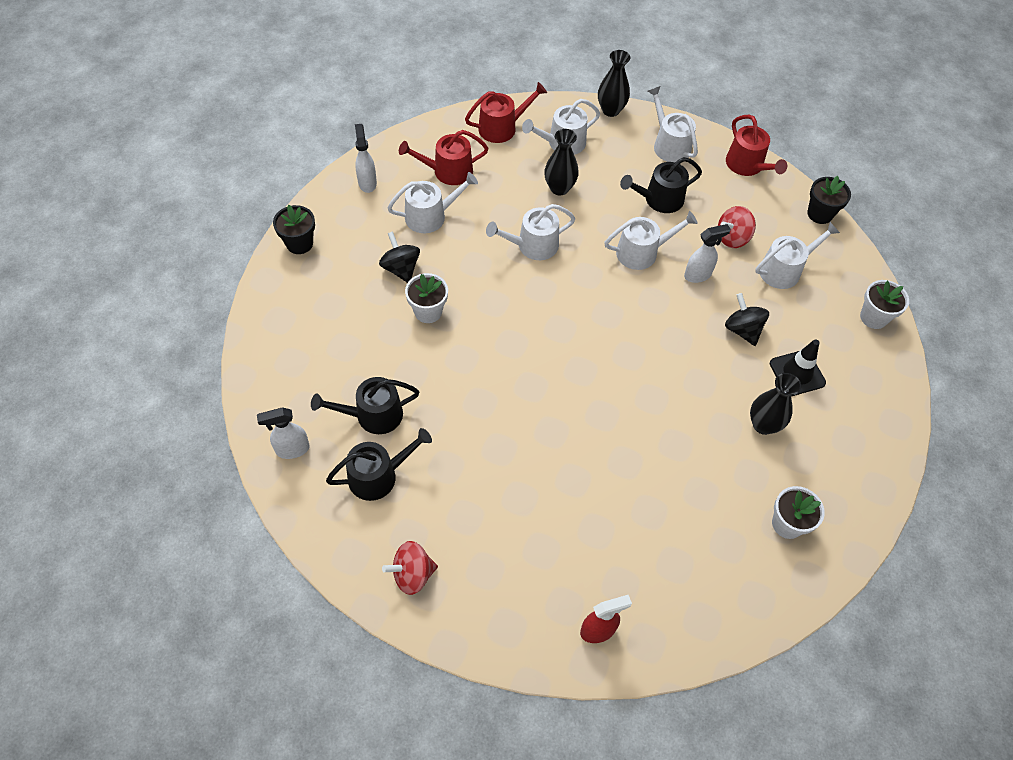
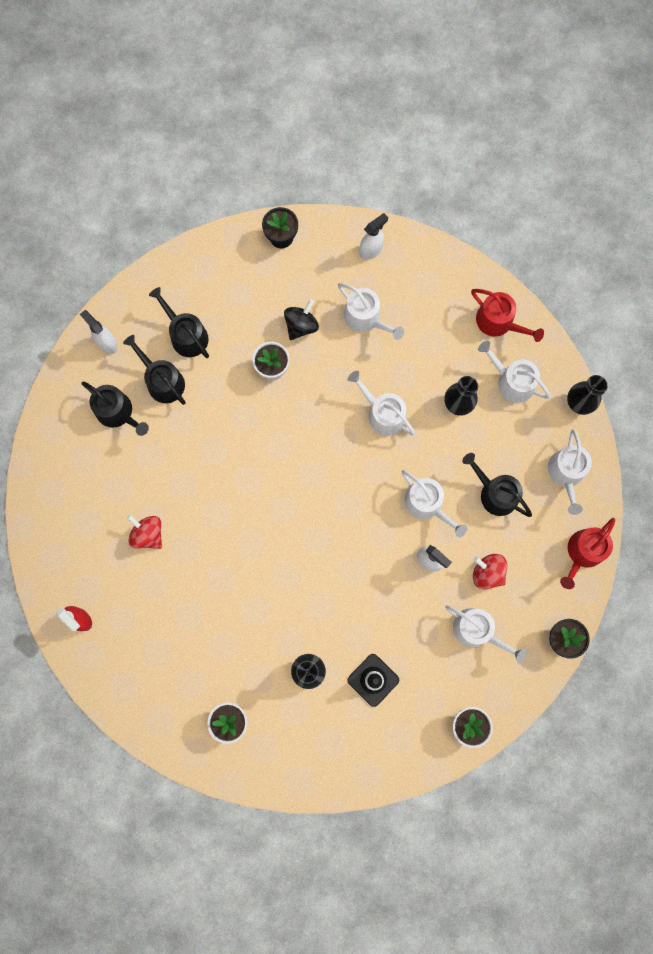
camera: 65 degrees right, 20 degrees up
red spinning top [382,541,438,595] -> red spinning top moved to [127,515,162,549]
red watering can [399,130,489,185] -> none
white watering can [648,86,698,162] -> white watering can turned 150 degrees clockwise [548,429,592,515]
black spinning top [725,293,769,346] -> none
none -> black watering can [149,287,209,358]

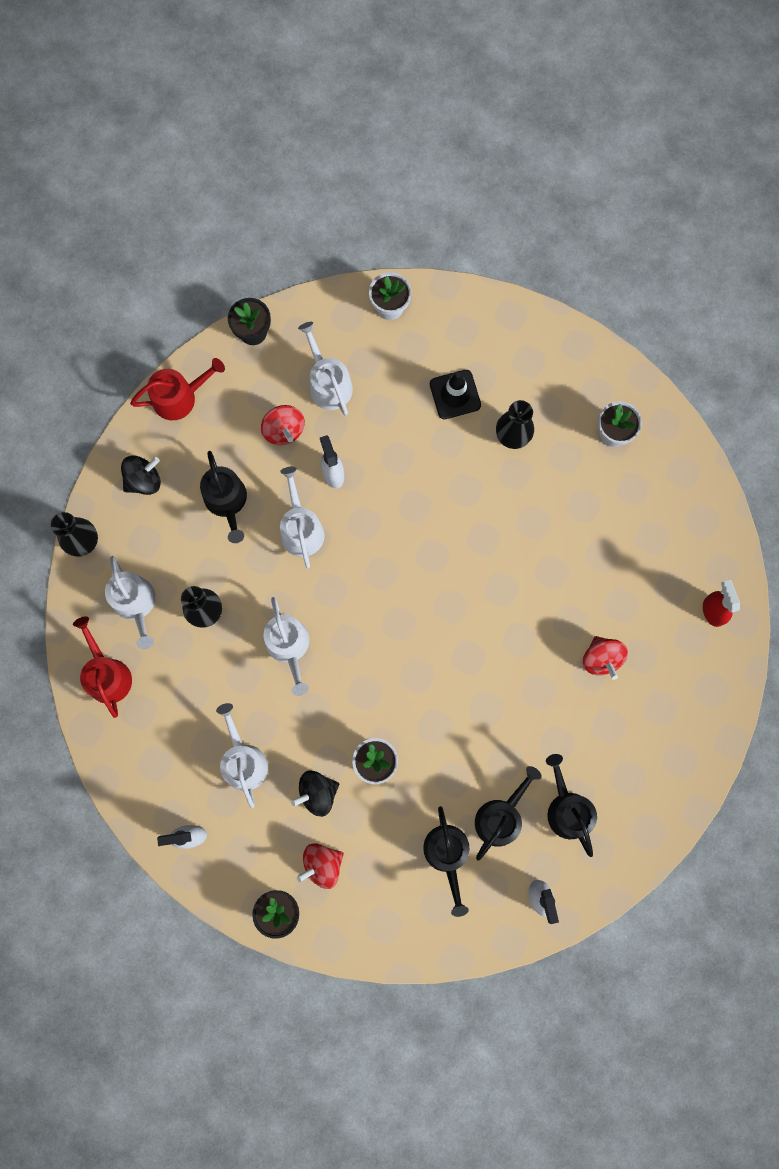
camera: 150 degrees left, 0 degrees up
black watering can [123,335,186,405] -> black watering can turned 135 degrees counterclockwise [475,766,542,861]
white watering can [548,429,592,515] -> black spinning top [121,455,161,495]
none -> red spinning top [297,843,344,889]

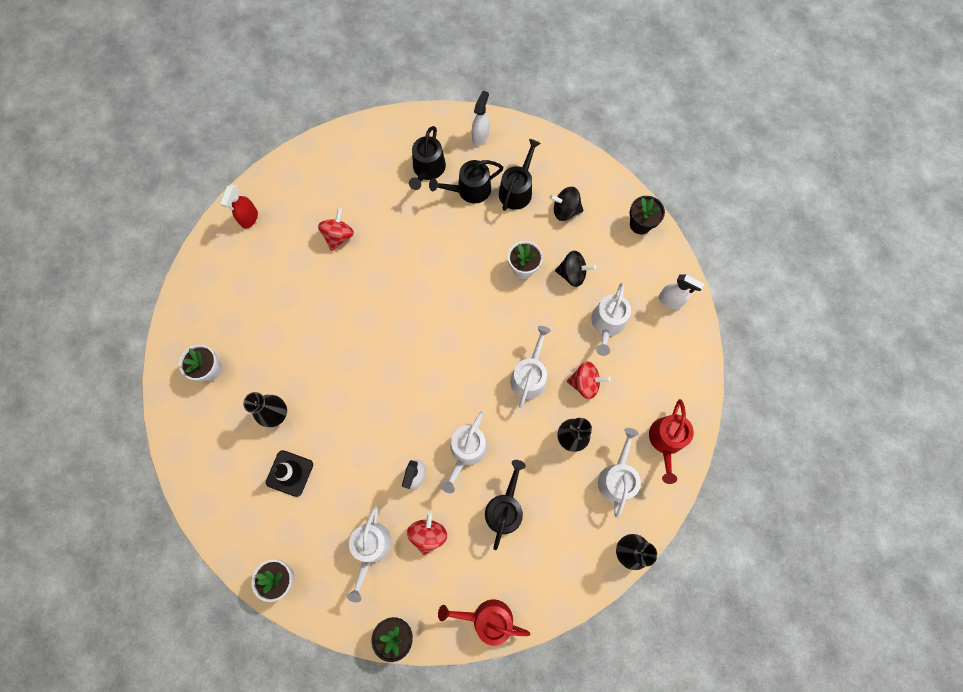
camera: 145 degrees left, 5 degrees down
black spinning top [121,455,161,495] -> black spinning top moved to [549,187,583,221]
red spinning top [297,843,344,889] -> red spinning top moved to [567,361,611,399]

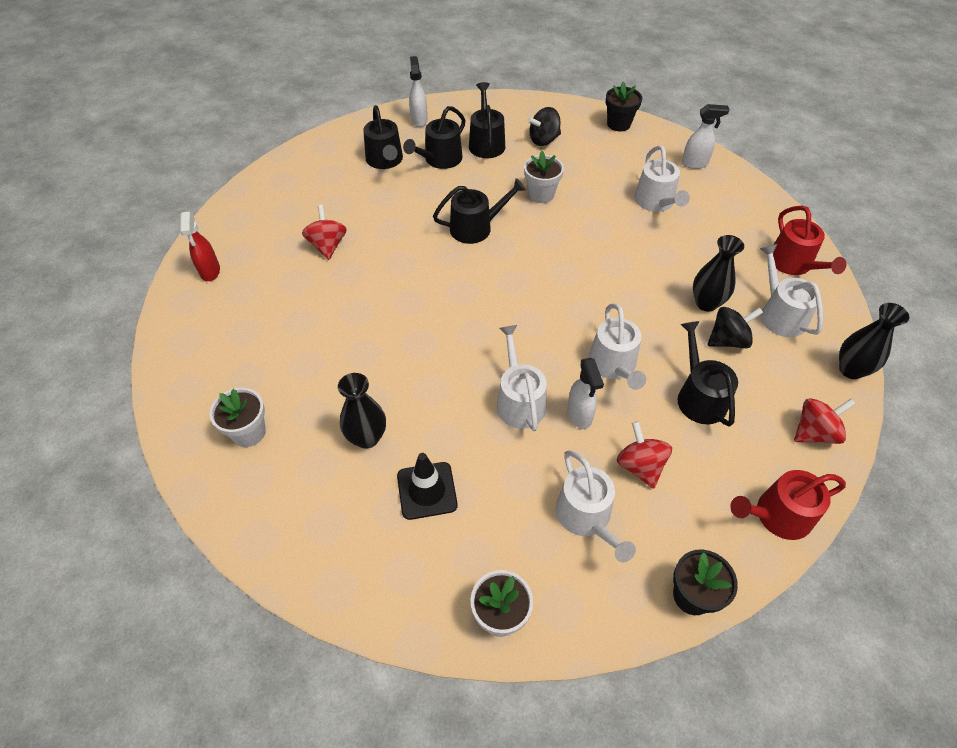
camera: 30 degrees left, 20 degrees down
white watering can [510,326,551,408] -> white watering can moved to [497,325,547,431]
black spinning top [555,251,596,287] -> black spinning top moved to [707,307,763,348]
red spinning top [567,361,611,399] -> red spinning top moved to [794,398,856,444]
none -> black watering can [433,178,526,244]

